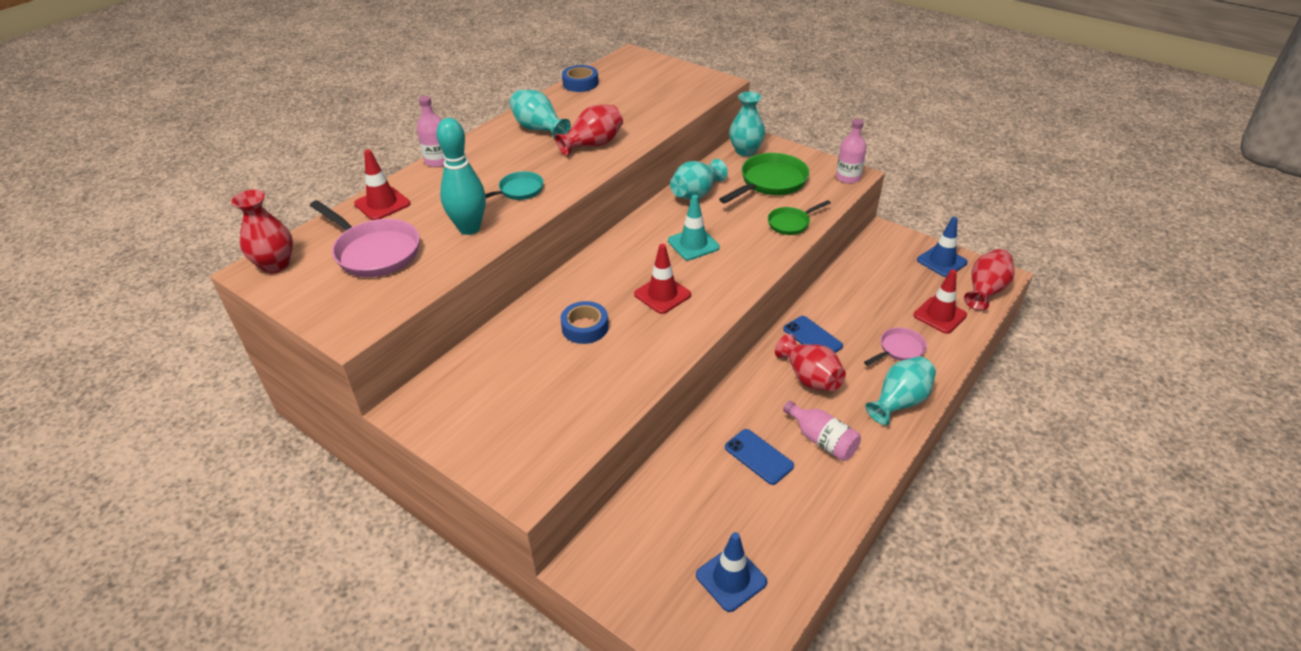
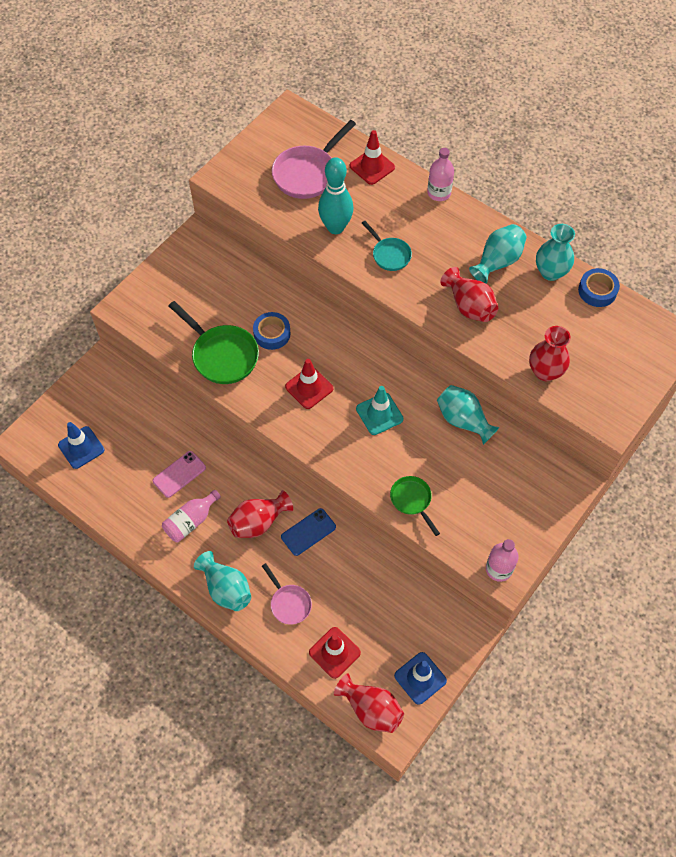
camera: 90 degrees right, 20 degrees up
red vase [231,190,293,273] -> red vase moved to [529,326,571,381]
green pan [719,153,809,203] -> green pan moved to [169,301,259,384]
blue phone [725,429,794,485] -> pink phone [153,451,206,498]
turquoise vase [729,92,765,157] -> turquoise vase moved to [536,224,575,281]

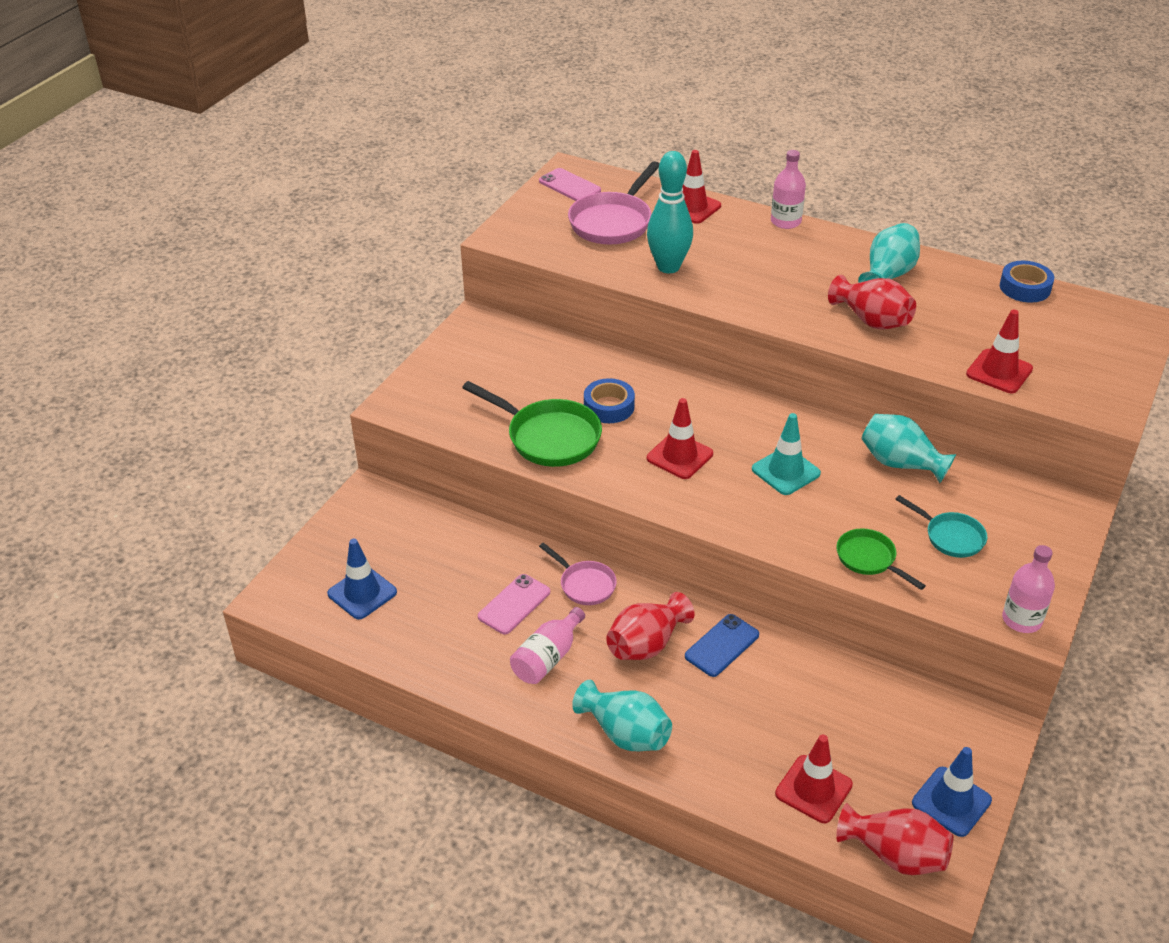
camera: 10 degrees left, 20 degrees down
pink pan [262,563,312,625] -> pink pan moved to [539,543,617,605]
turquoise pan [362,221,412,271] -> turquoise pan moved to [895,495,987,558]
red vase [529,326,571,381] -> red traffic cone [966,310,1033,393]
turquoise vase [536,224,575,281] -> none
none -> pink phone [539,168,601,201]

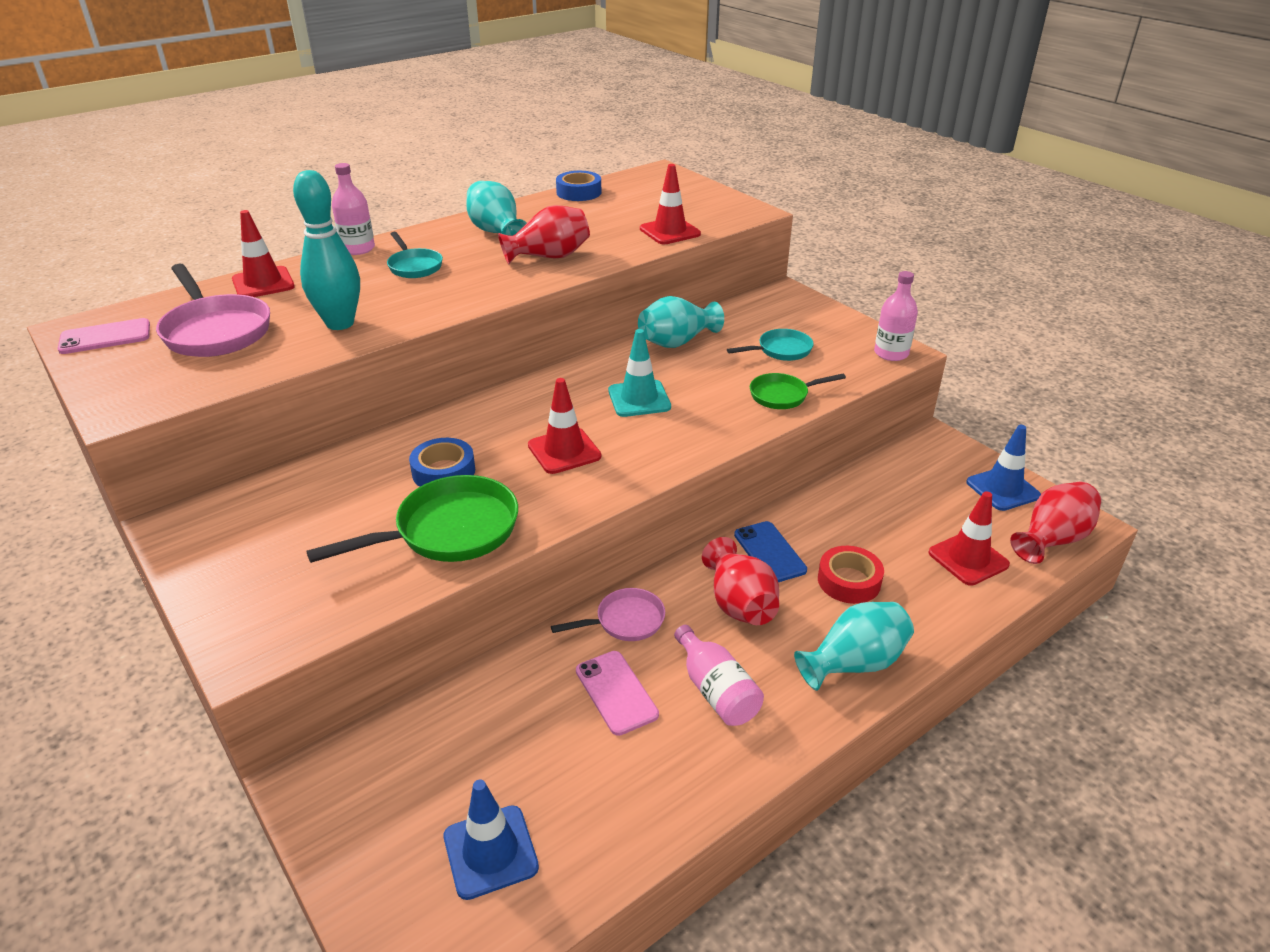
camera: 65 degrees left, 5 degrees down
none -> turquoise pan [387,232,443,278]
none -> red tape [818,546,884,604]

